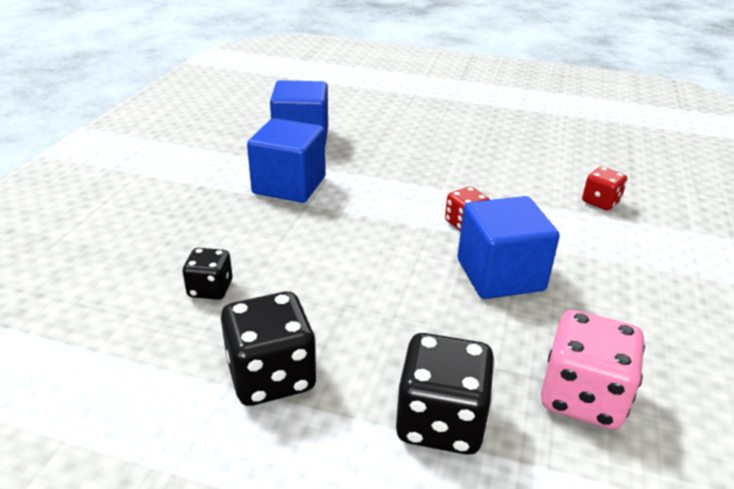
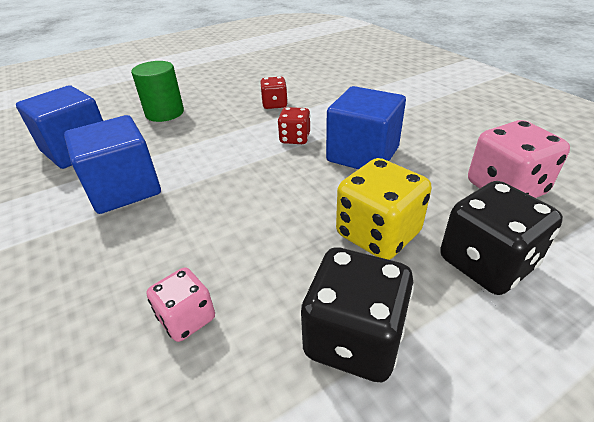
camera: 45 degrees left, 5 degrees up
black dice [183,248,232,300] -> pink dice [147,267,215,342]
red dice [582,167,627,210] -> red dice moved to [261,77,288,109]
none -> green cylinder [131,61,184,122]
none -> yellow dice [336,158,432,260]

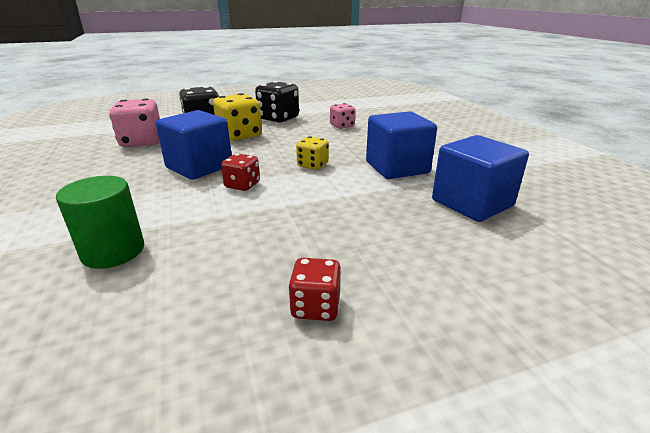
camera: 170 degrees left, 10 degrees down
green cylinder [131,61,184,122] -> green cylinder moved to [56,176,144,269]
red dice [261,77,288,109] -> red dice moved to [288,258,341,321]
none -> yellow dice [296,136,329,170]

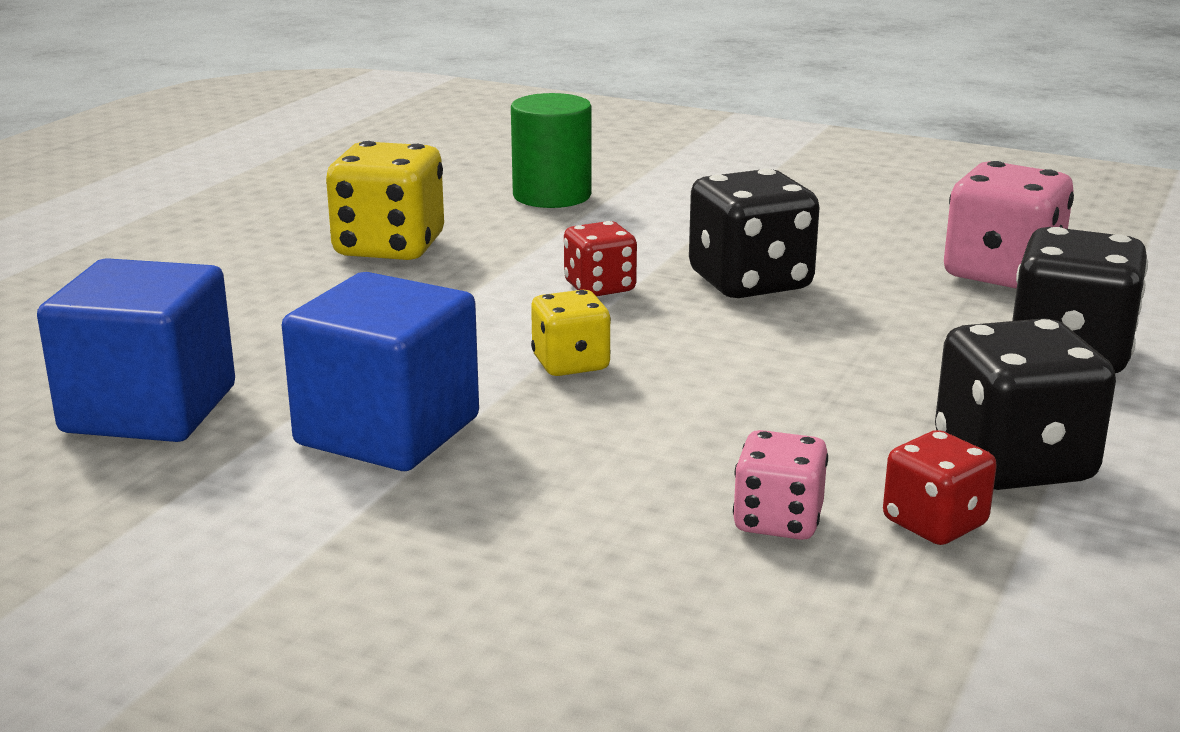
camera: 135 degrees right, 5 degrees down
blue cube [156,110,232,180] -> black dice [689,169,820,298]
yellow dice [213,93,262,141] -> yellow dice moved to [326,141,444,260]
red dice [288,258,341,321] -> red dice moved to [883,430,997,545]

